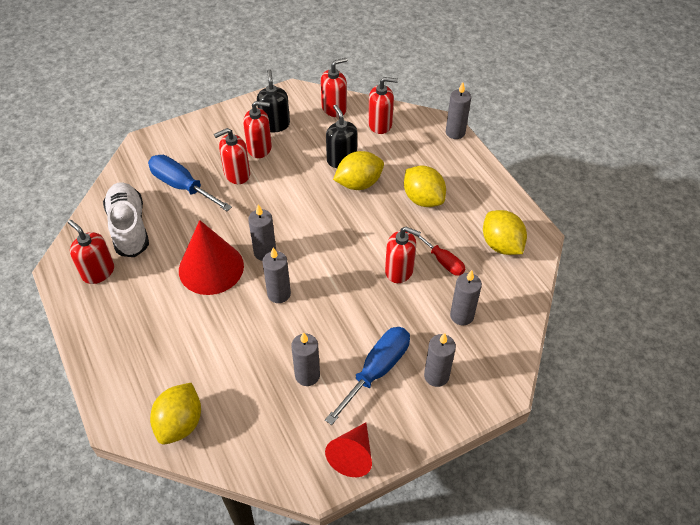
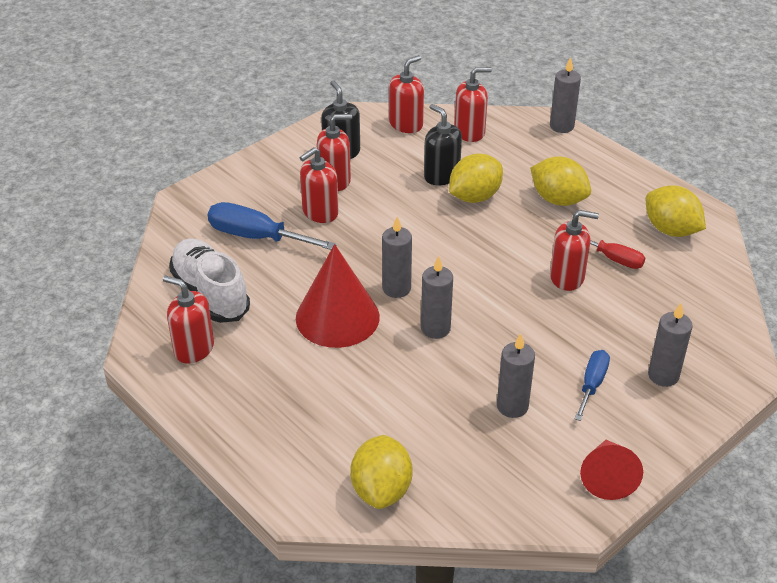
camera: 15 degrees left, 10 degrees down
blue screwdriver [325,327,410,425] -> blue screwdriver [574,350,610,421], size x0.61
grey candle [450,270,482,325] -> none

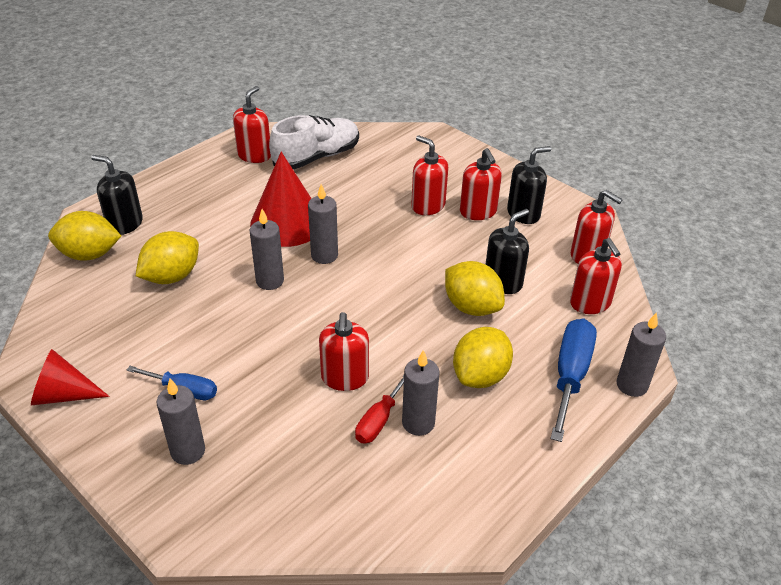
camera: 85 degrees right, 0 degrees up
blue screwdriver [208,202,337,250] -> blue screwdriver moved to [550,319,597,442]
grey candle [497,333,535,418] -> grey candle moved to [402,350,440,436]
yellow lemon [646,185,706,237] -> yellow lemon moved to [136,231,199,284]
none -> black soap dispenser [91,155,143,235]

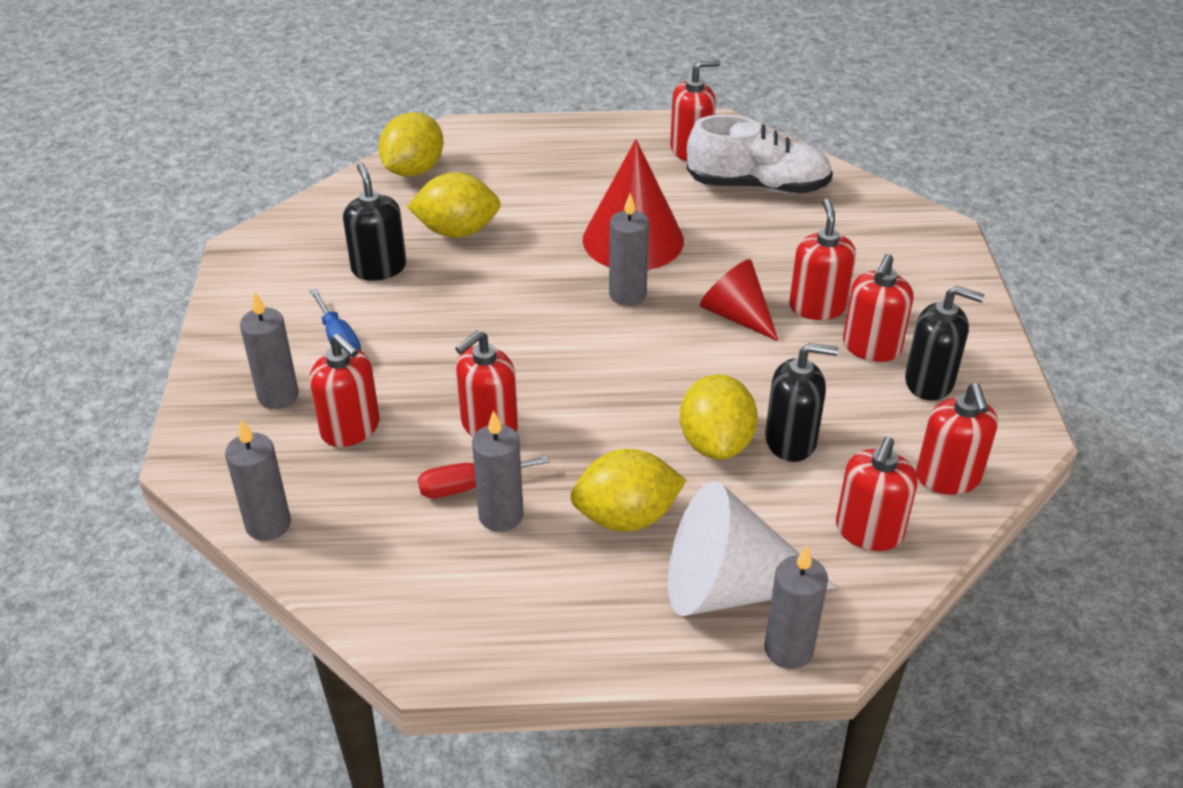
camera: 45 degrees right, 0 degrees up
red cone [31,349,109,405] -> red cone moved to [700,259,779,342]
yellow lemon [48,211,121,261] -> yellow lemon turned 75 degrees clockwise [379,112,444,177]
black soap dispenser [91,155,143,235] -> black soap dispenser moved to [343,163,406,281]
grey candle [249,209,284,290] -> grey candle moved to [225,419,291,541]
blue screwdriver [550,319,597,442] -> white cone [668,481,837,616]
none -> red soap dispenser [309,333,380,447]

